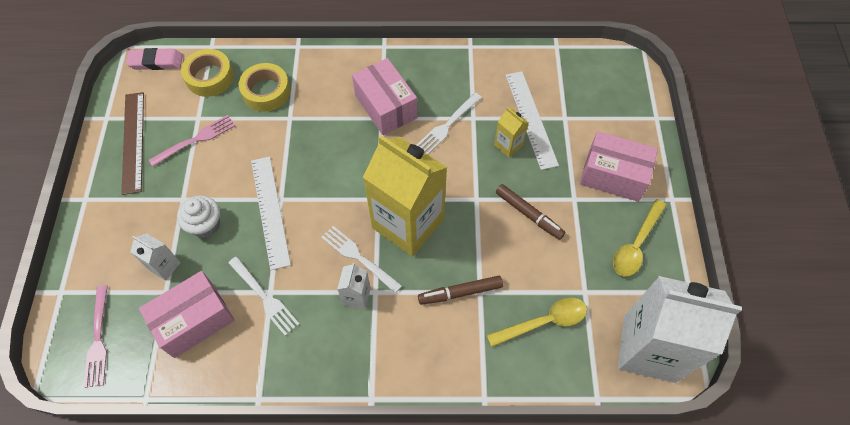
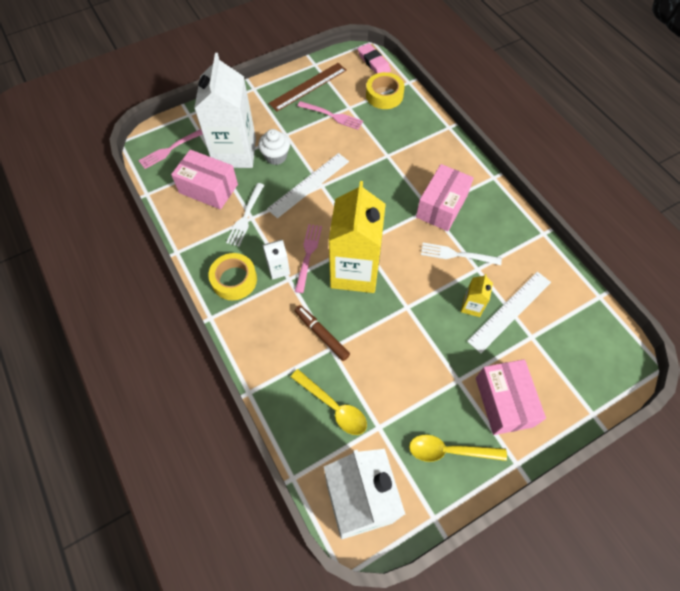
camera: 60 degrees right, 0 degrees up
white carton [131,233,181,281] -> white carton [194,53,256,168], size x2.35
yellow tape [239,63,290,112] -> yellow tape moved to [208,253,257,300]
white fork [321,226,402,293] -> pink fork [295,224,322,293]
brown marker [496,184,565,240] -> none

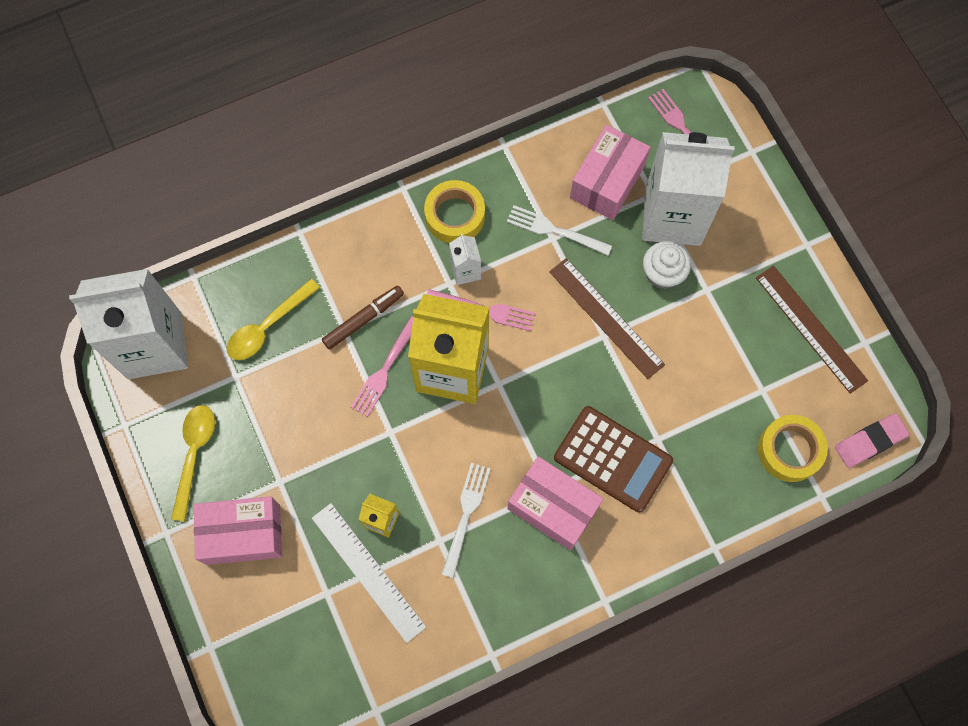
camera: 95 degrees right, 10 degrees up
white ruler [267,153,349,218] -> brown ruler [549,258,665,379]
pink fork [298,101,363,130] -> pink fork moved to [351,316,414,417]
none -> brown calculator [554,406,673,512]

